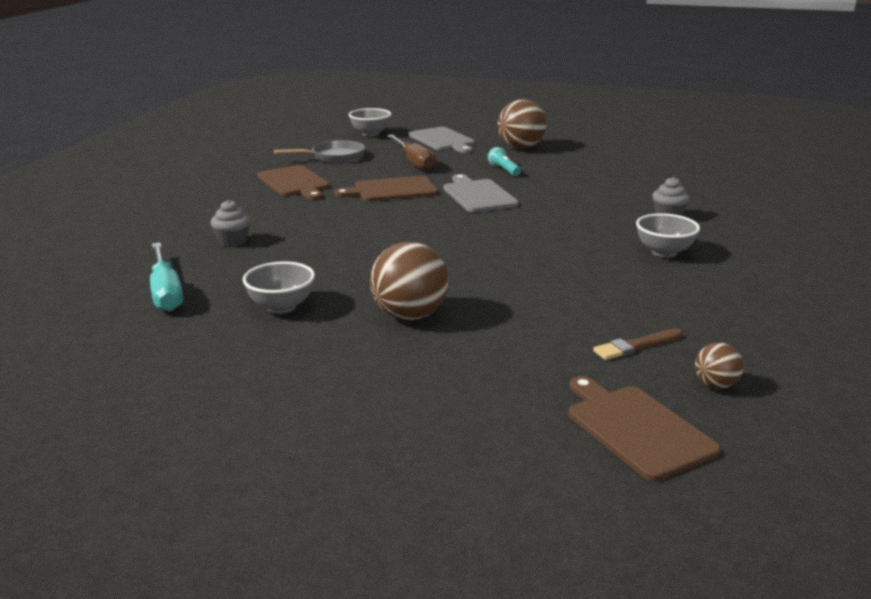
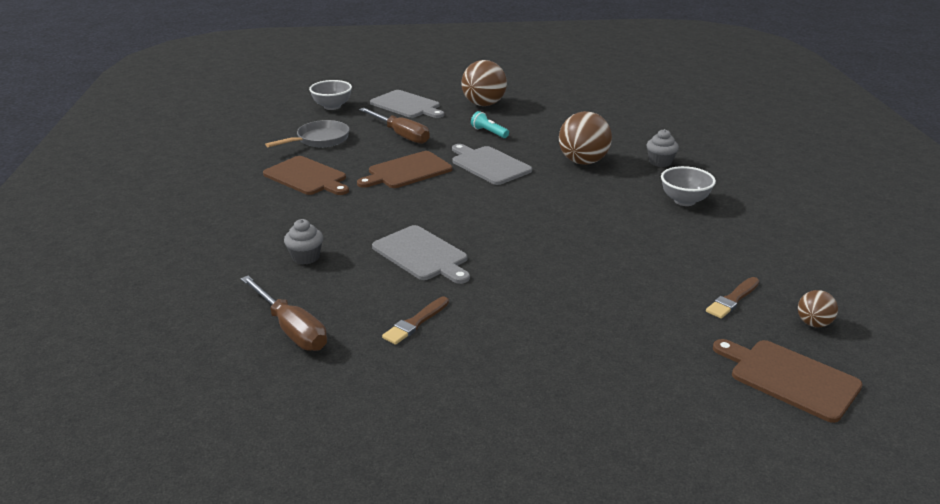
camera: 20 degrees left, 5 degrees up
turquoise screwdriver [150,243,183,312] -> brown screwdriver [241,276,327,351]
grey bowl [243,261,315,314] -> brown brush [382,297,449,345]
brown ball [370,242,449,320] -> brown ball moved to [559,111,612,165]
none -> grey cutting board [372,225,470,284]

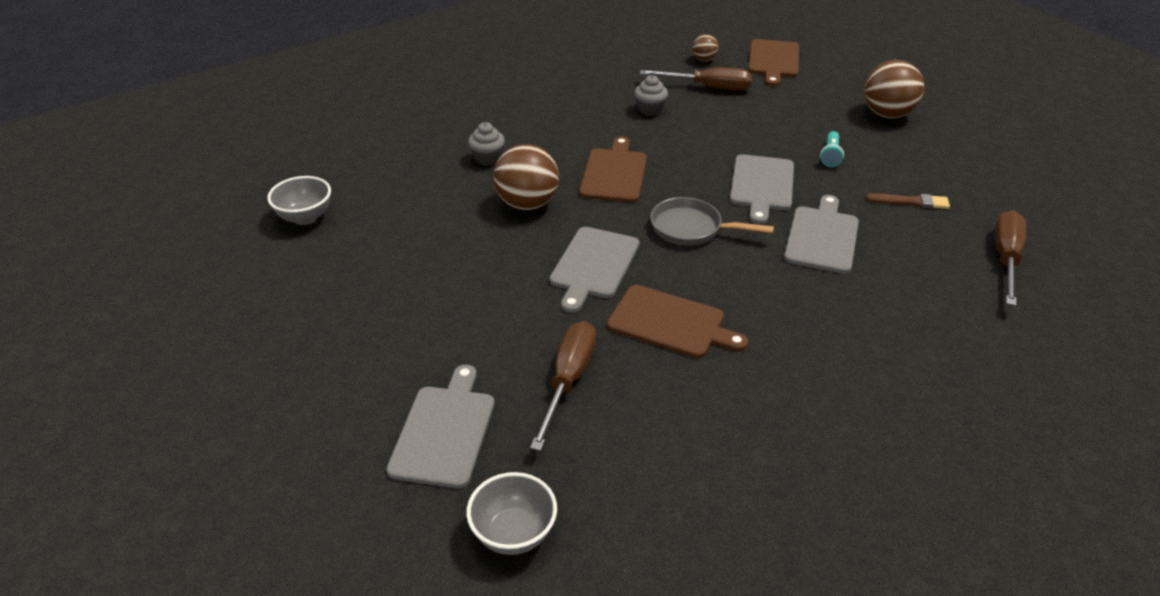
camera: 120 degrees left, 10 degrees up
brown cutting board [263,156,349,195] -> brown cutting board moved to [579,137,647,203]
grey pan [265,120,350,147] -> grey pan moved to [650,197,774,246]
grey cupcake [284,219,323,265] -> grey cupcake moved to [634,75,668,116]
brown ball [461,60,507,106] -> brown ball moved to [864,60,924,118]
turquoise flashlight [471,111,509,138] -> turquoise flashlight moved to [820,131,844,167]
grey bowl [661,166,716,206] -> grey bowl moved to [267,176,331,225]
brown brush [706,277,759,319] -> brown screwdriver [640,68,752,90]
none -> grey cutting board [730,154,794,224]

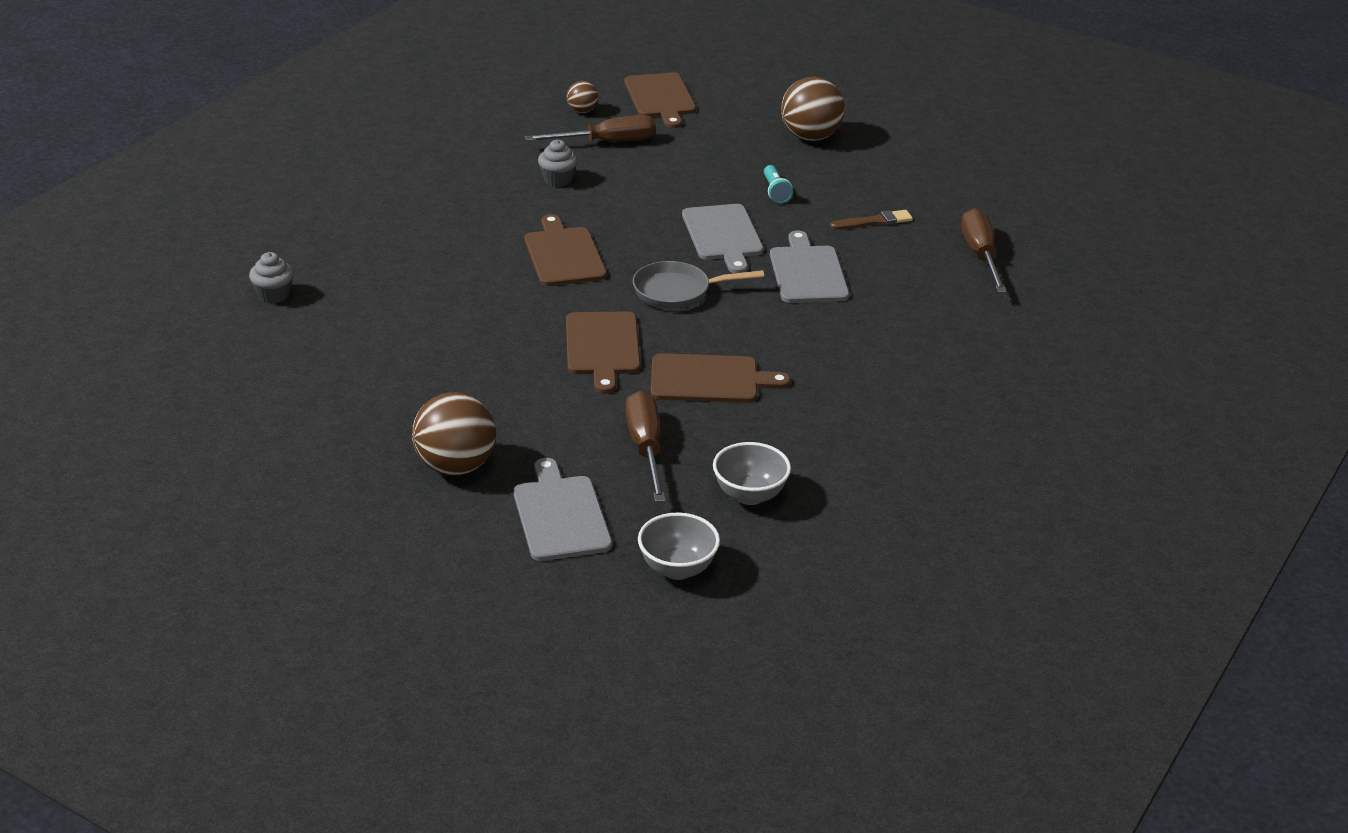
camera: 25 degrees left, 5 degrees down
grey bowl [267,176,331,225] -> grey bowl moved to [713,442,791,505]
grey cupcake [468,122,505,166] -> grey cupcake moved to [249,252,294,304]
brown ball [493,144,559,210] -> brown ball moved to [412,392,496,475]
grey cutting board [550,227,640,313] -> brown cutting board [566,311,641,394]

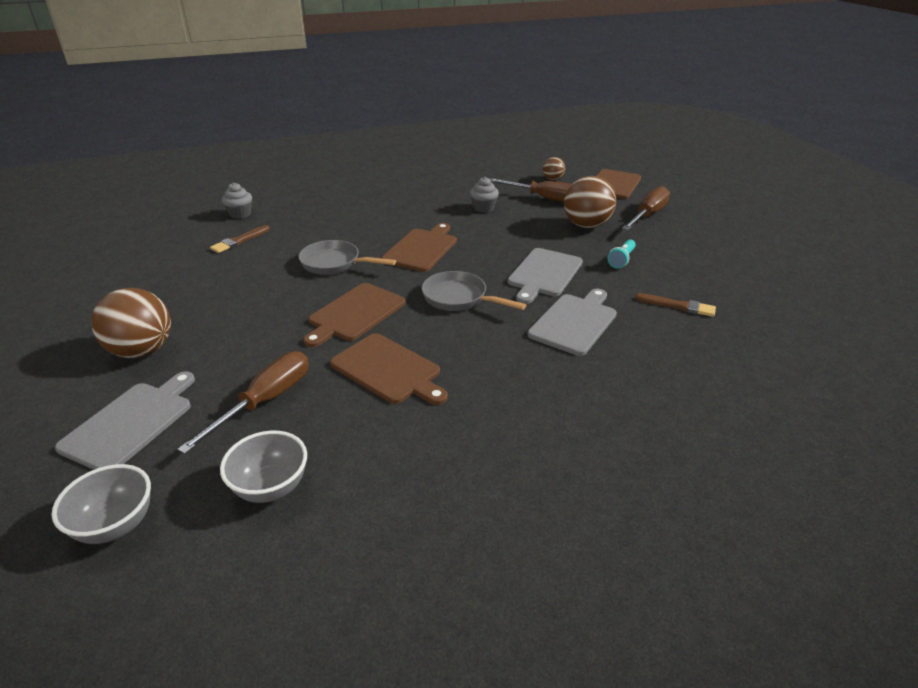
camera: 40 degrees right, 0 degrees up
brown ball [781,77,845,141] -> brown ball moved to [564,176,616,228]
brown screwdriver [961,208,1007,293] -> brown screwdriver moved to [622,186,670,230]
none -> brown brush [210,225,270,253]
none -> grey pan [299,240,396,275]

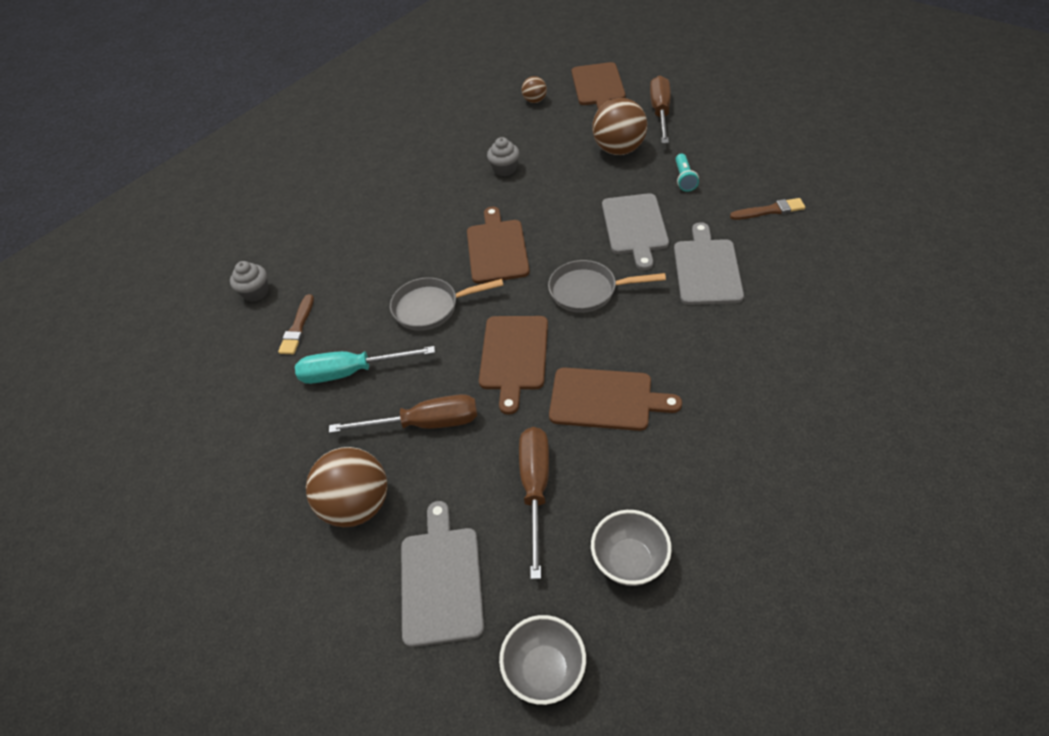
camera: 25 degrees left, 15 degrees up
brown screwdriver [490,178,571,202] -> brown screwdriver moved to [329,394,477,433]
none -> turquoise screwdriver [295,346,435,384]

